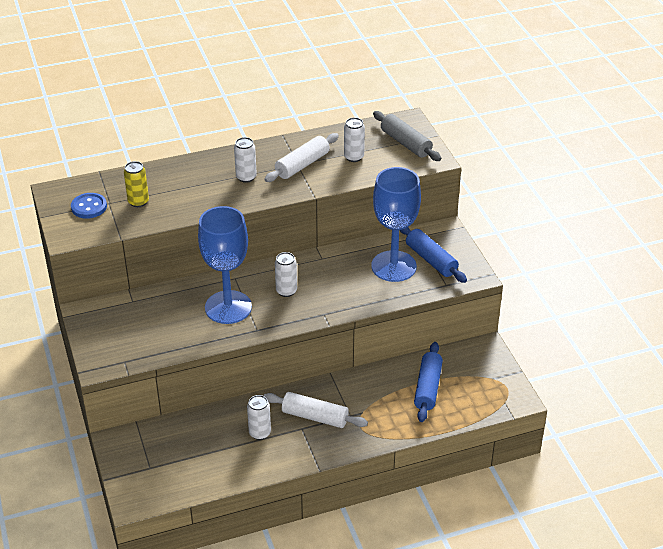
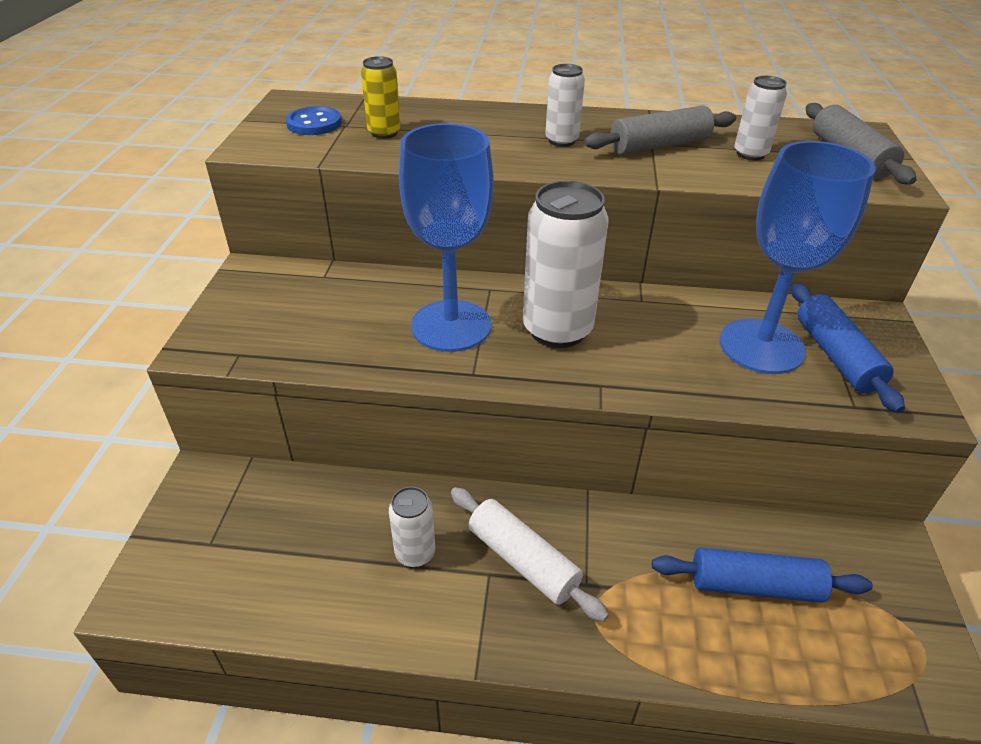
camera: 25 degrees right, 0 degrees up
white rolling pin [265,133,339,182] -> grey rolling pin [584,106,736,154]
white can [275,252,297,297] -> white can [523,181,609,348], size x1.91
blue rolling pin [414,342,443,422] -> blue rolling pin turned 60 degrees clockwise [652,547,873,603]

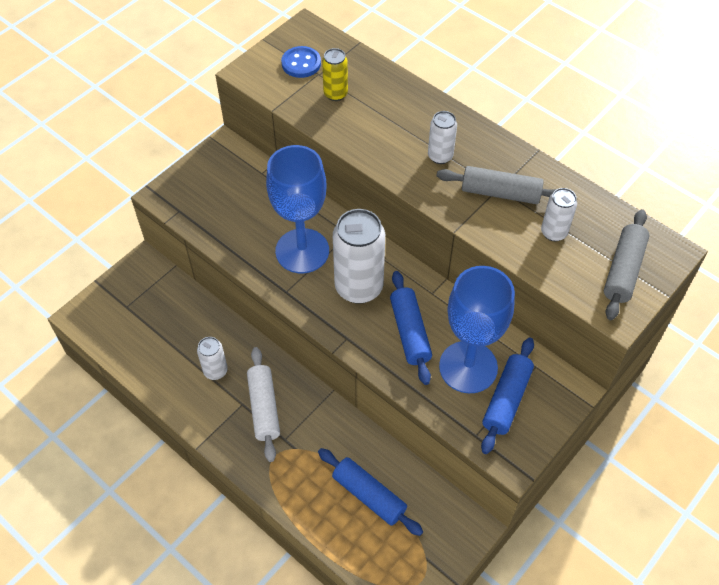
camera: 35 degrees right, 15 degrees up
none -> blue rolling pin [390,271,432,385]

